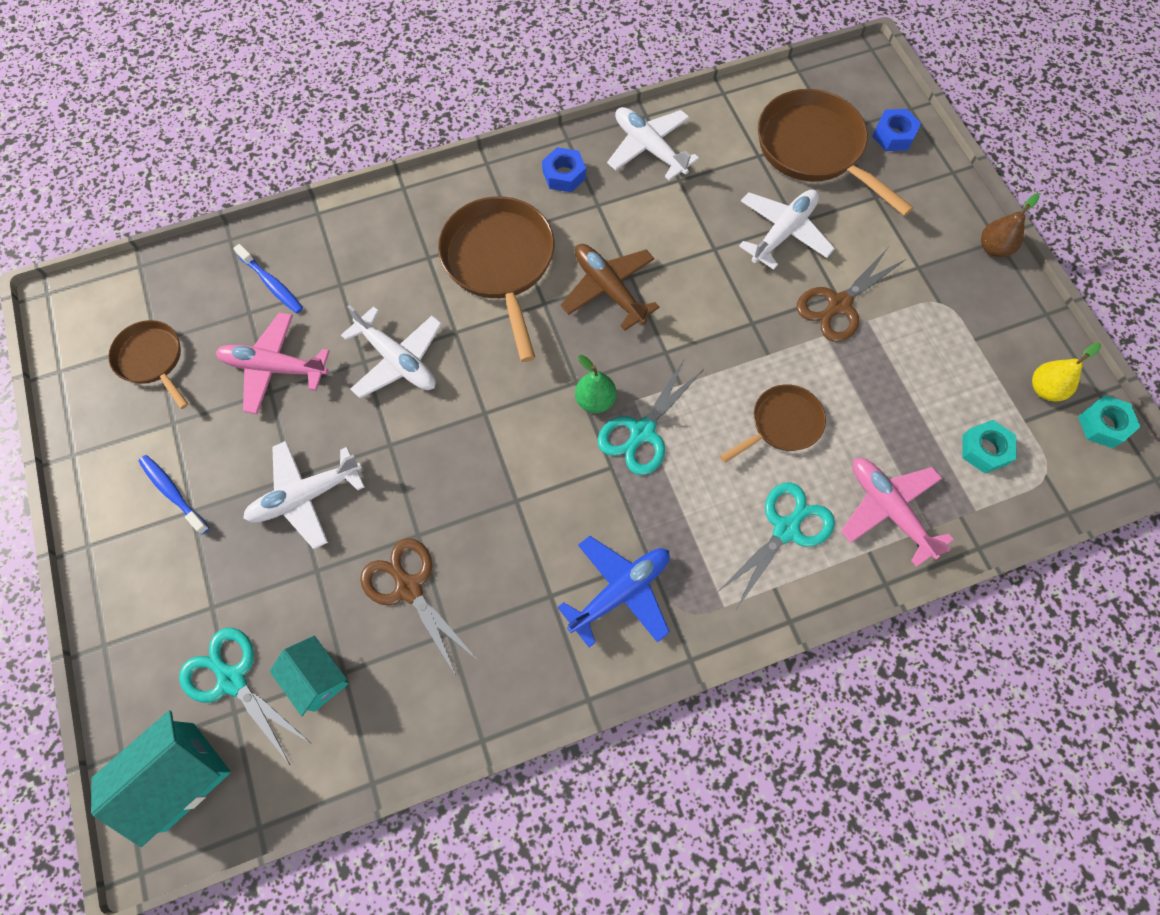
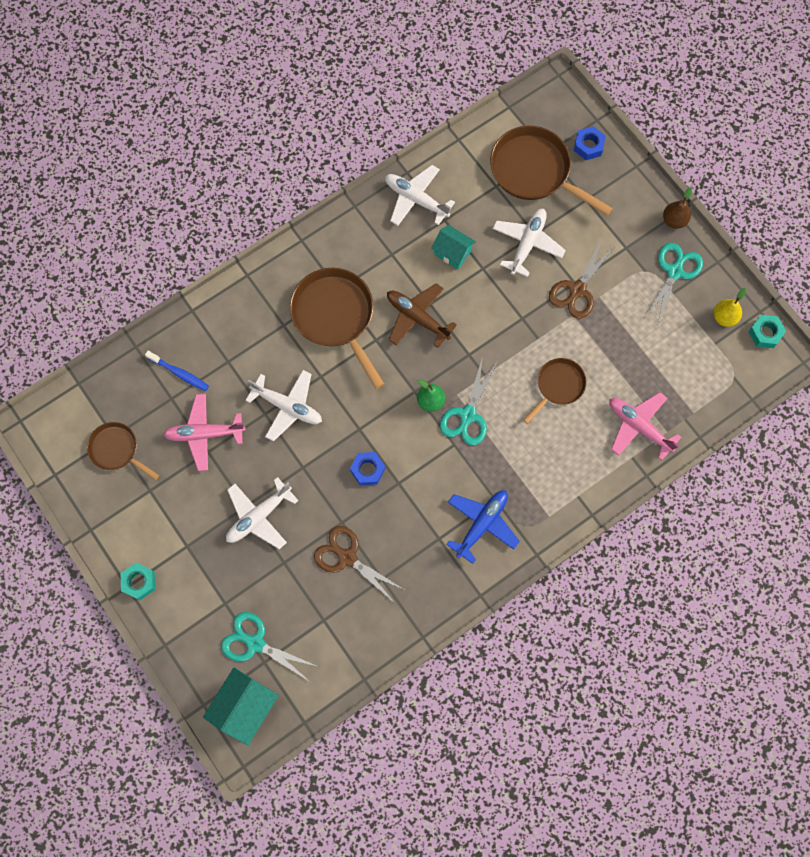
camera: 15 degrees left, 5 degrees up
blue toothbrush [138,455,209,535] -> none
turquoise house [270,636,349,716] -> turquoise house moved to [431,225,476,269]
blue nut [542,147,586,192] -> blue nut moved to [350,452,385,486]
turquoise scissors [719,482,835,608] -> turquoise scissors moved to [644,243,703,324]
turquoise nut [962,420,1017,473] -> turquoise nut moved to [121,563,155,600]

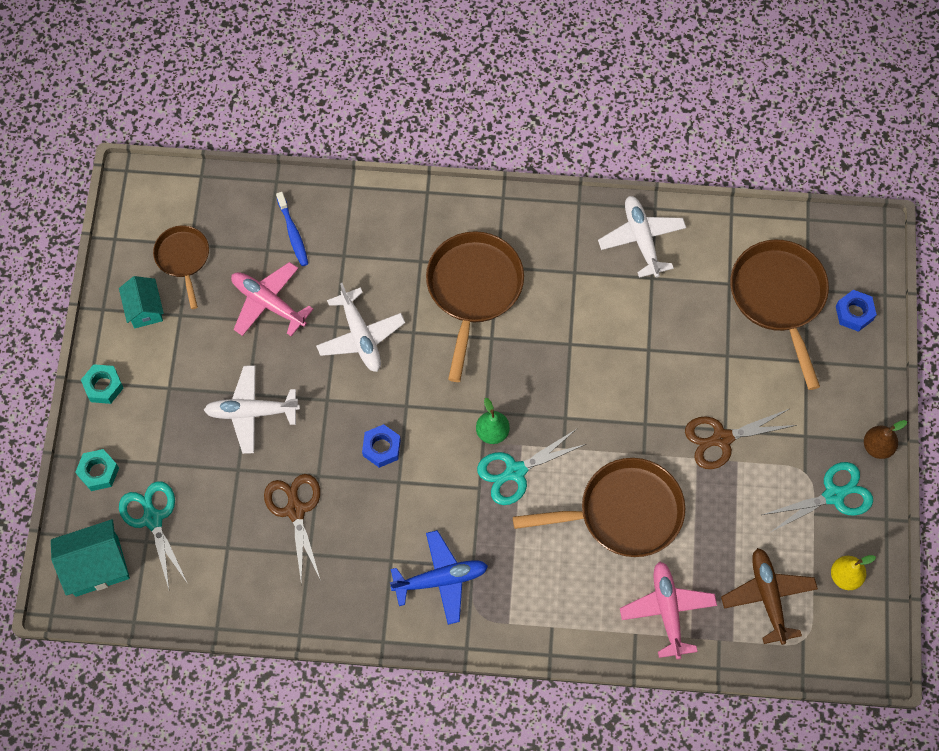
camera: 40 degrees right, 5 degrees down
brown plane [387,283,457,348] -> brown plane moved to [721,548,818,645]
turquoise house [431,225,476,269] -> turquoise house moved to [119,276,164,328]
white plane [493,209,566,277] -> none
brown pan [523,358,587,424] -> brown pan [513,458,685,557], size x1.74
turquoise nut [749,315,786,348] -> turquoise nut moved to [75,449,119,491]

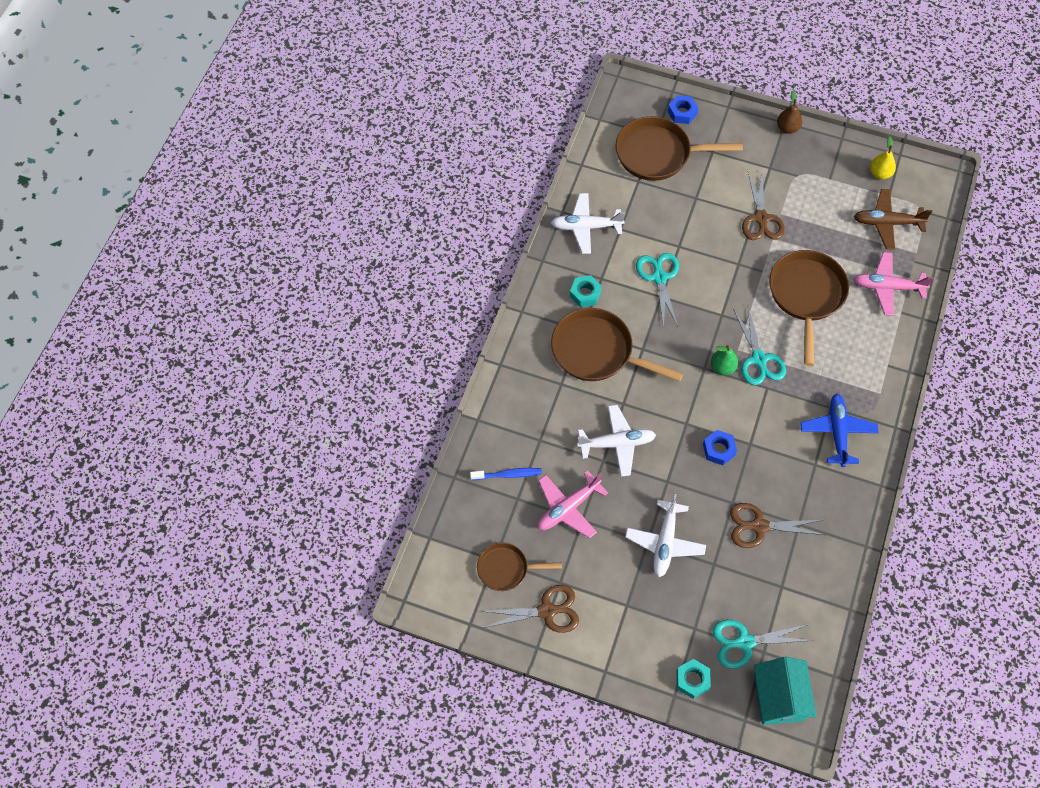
camera: 75 degrees left, 5 degrees down
turquoise nut [81,364,123,404] -> turquoise nut moved to [570,275,602,307]
turquoise house [119,276,164,328] -> brown scissors [480,585,579,633]
turquoise scissors [762,462,873,532] -> turquoise scissors moved to [636,253,679,329]

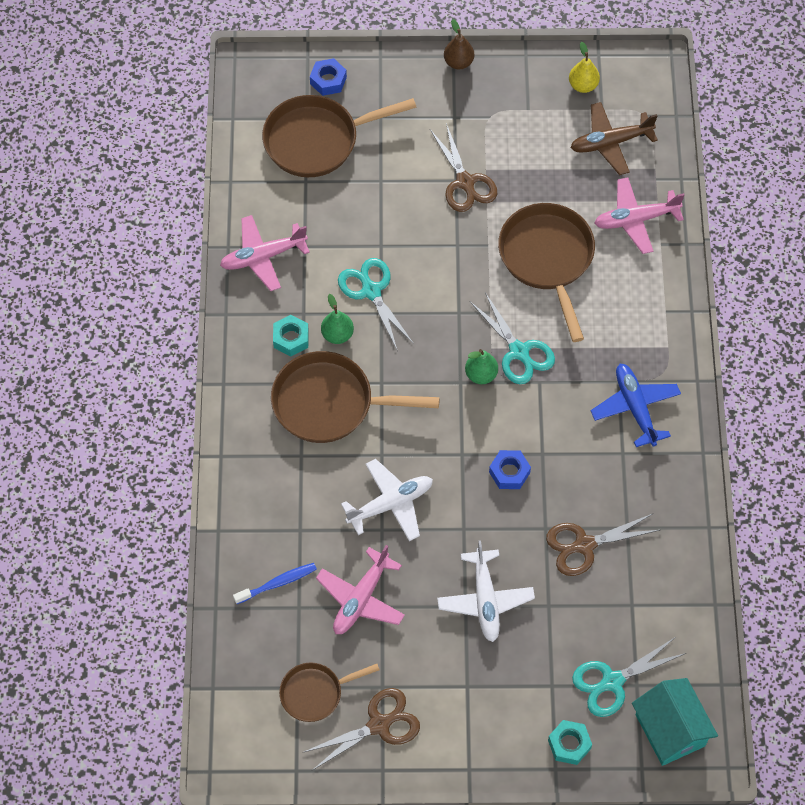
camera: 20 degrees left, 0 degrees up
white plane [551,193,626,254] -> pink plane [220,215,310,291]
none -> green pear [321,294,354,344]

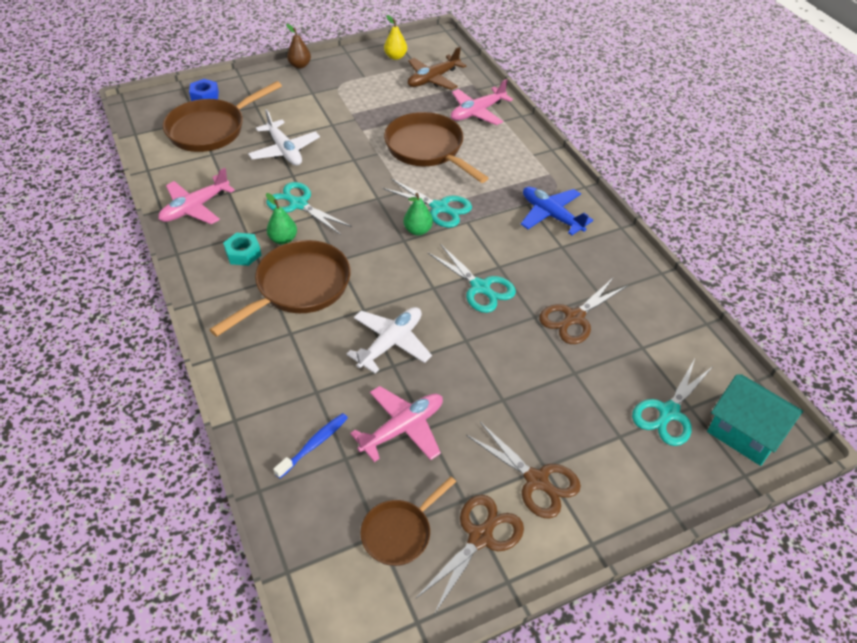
camera: 25 degrees left, 15 degrees down
brown pan [271,351,440,443] -> brown pan turned 150 degrees clockwise [209,240,351,337]
pink plane [316,545,405,634] -> pink plane turned 135 degrees counterclockwise [350,386,443,462]
brown scissors [430,123,497,212] -> brown scissors moved to [466,422,581,518]
white plane [437,540,535,642] -> white plane moved to [248,109,320,166]
blue nut [489,450,531,489] -> turquoise scissors [428,244,516,313]
turquoise nut [548,720,592,765] -> none

